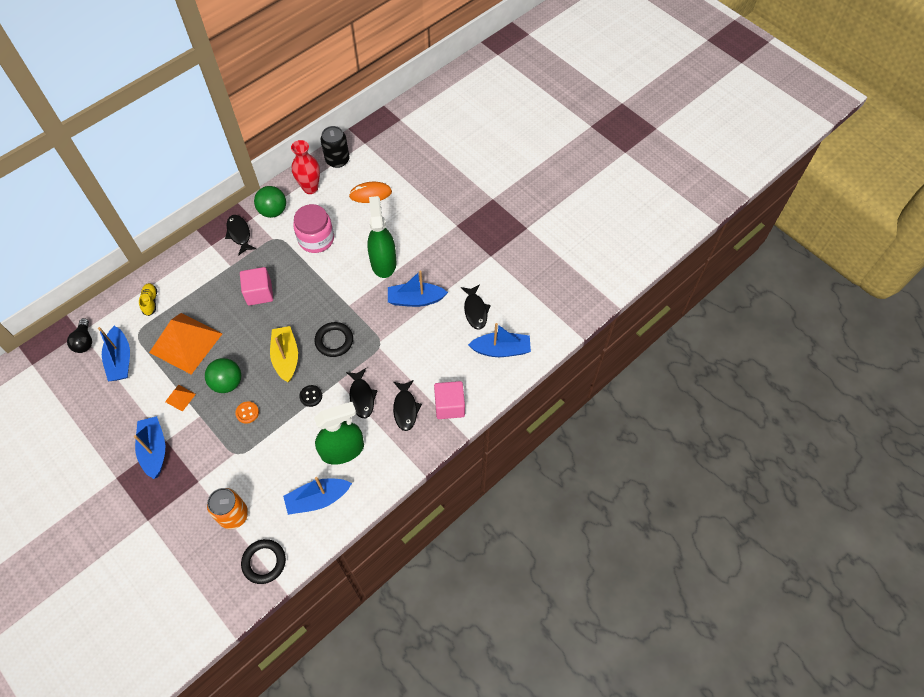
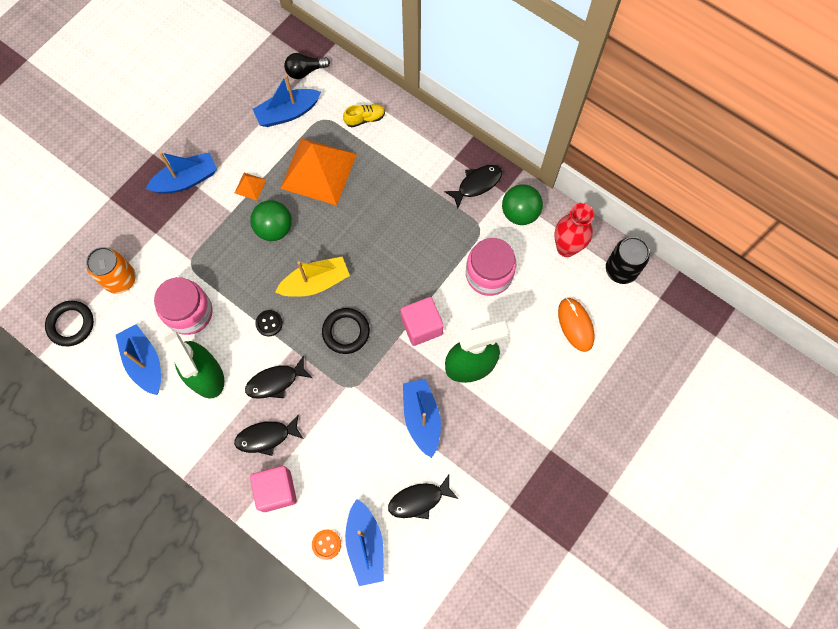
camera: 80 degrees right, 10 degrees up
orange button [235,401,259,424] -> orange button moved to [312,530,341,560]
pink cube [240,267,273,306] -> pink cube moved to [400,297,444,346]
none -> pink jar [154,277,213,335]

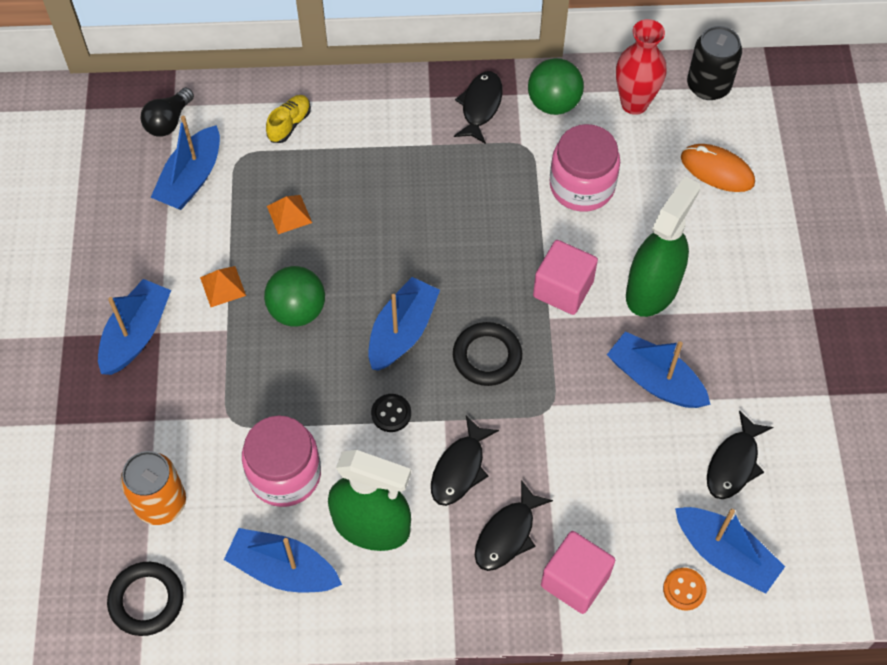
camera: 40 degrees left, 10 degrees down
yellow boat [275,257,350,297] -> blue boat [368,277,440,371]
orange pyramid [280,138,357,205] -> orange pyramid [267,195,312,234], size x0.41

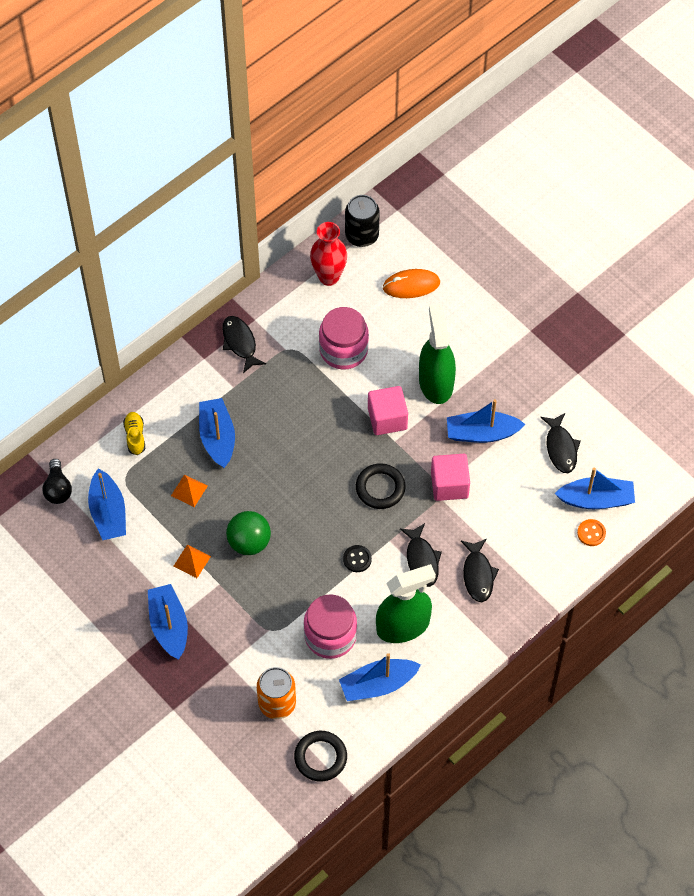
camera: 40 degrees left, 0 degrees up
blue boat [368,277,440,371] -> blue boat moved to [199,398,235,468]
green ball [528,58,584,115] -> none
pink cube [541,531,615,614] -> pink cube moved to [431,454,470,501]

